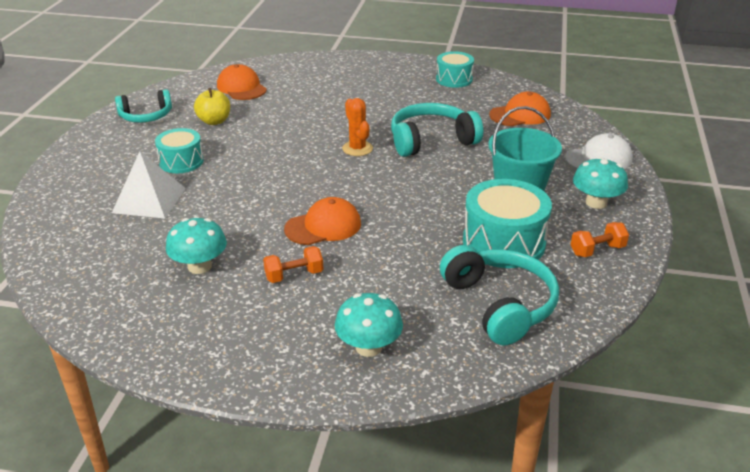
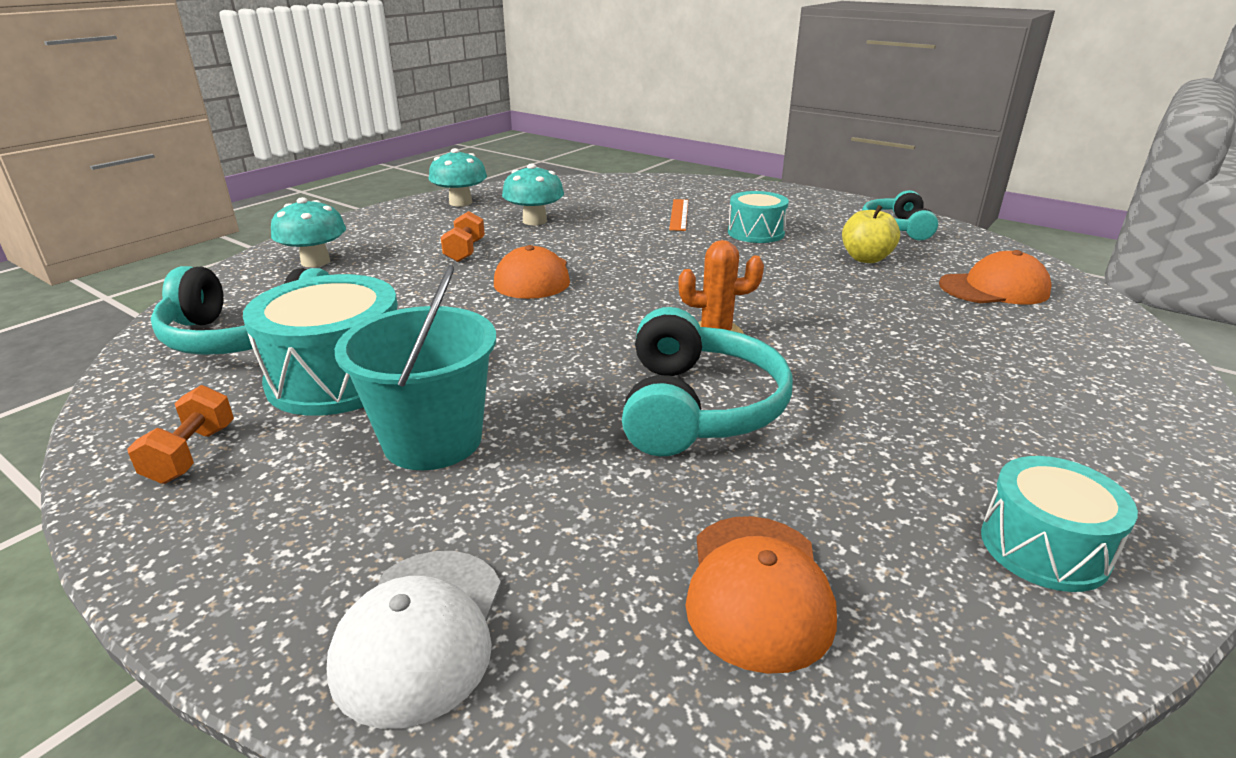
camera: 115 degrees right, 5 degrees down
white pyramid [112,151,186,219] -> orange ruler [669,199,688,231]
turquoise mushroom [573,157,628,209] -> turquoise mushroom moved to [429,148,487,206]

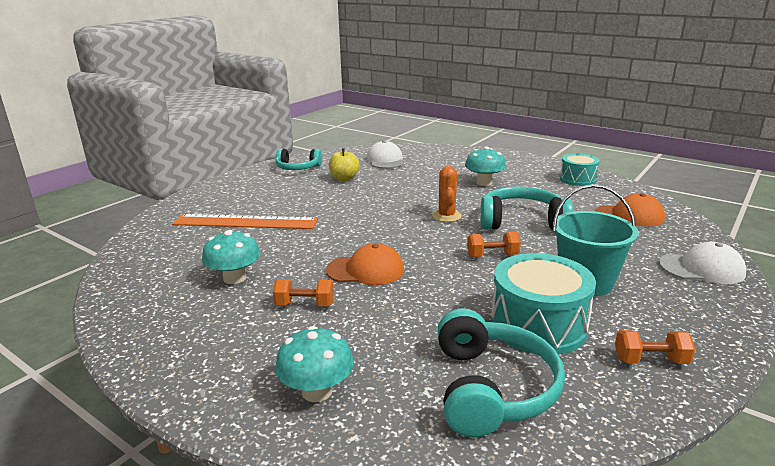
camera: 90 degrees left, 5 degrees down
turquoise mushroom [429,148,487,206] -> turquoise mushroom moved to [465,146,506,186]
orange ruler [669,199,688,231] -> orange ruler [172,214,318,229], size x1.94
turquoise drum [728,191,789,243] -> none
orange cap [939,250,1052,305] -> white cap [366,140,404,169]
none -> orange dumbbell [467,232,521,257]

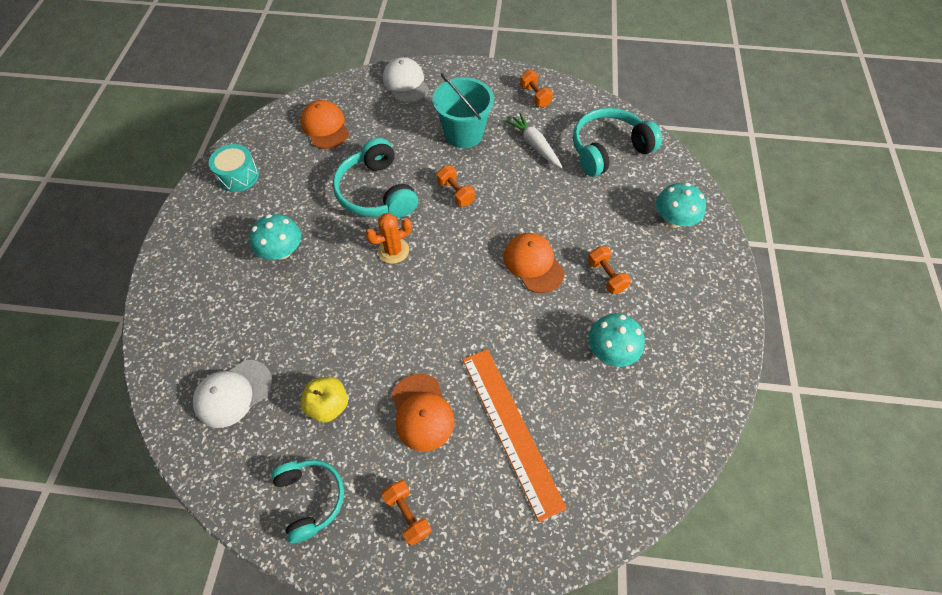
camera: 120 degrees left, 35 degrees up
turquoise drum [491,253,596,355] -> white carrot [506,113,563,169]
none -> orange dumbbell [381,480,432,546]
none -> orange cap [392,374,455,451]

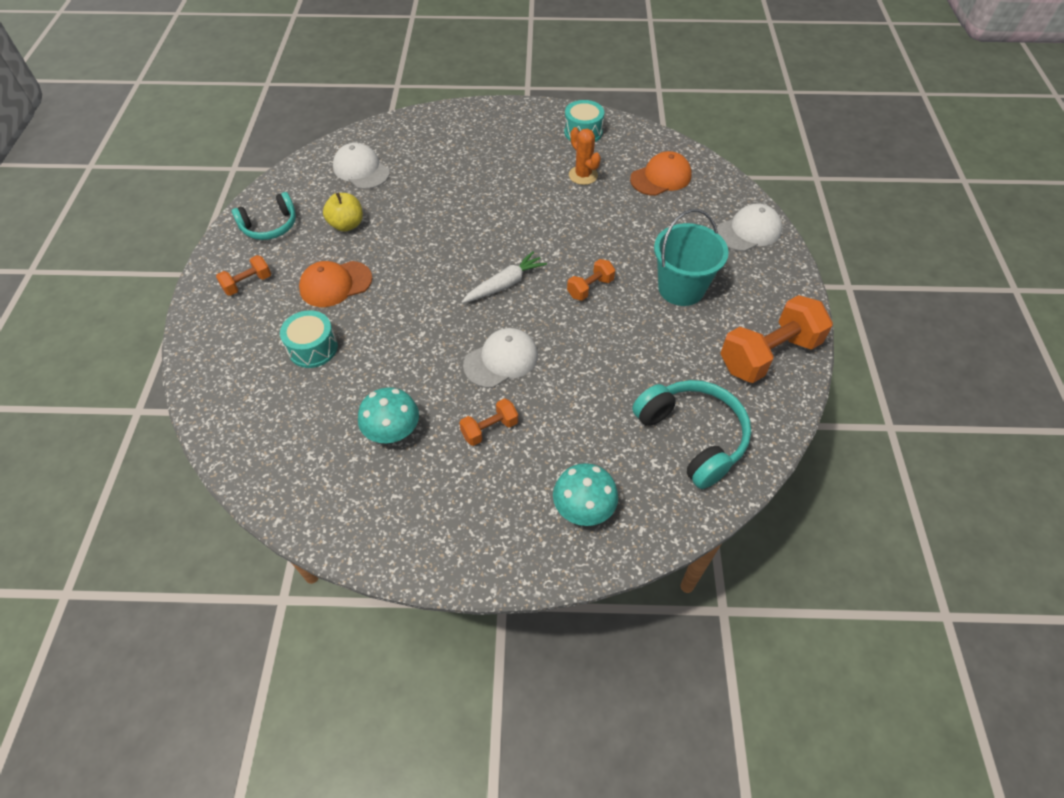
camera: 85 degrees right, 5 degrees down
turquoise mushroom [249,214,301,260] -> none
turquoise headphones [333,138,418,217] -> none
orange cactus [365,213,412,264] -> orange cactus moved to [569,127,601,185]
orange ruler [463,349,567,522] -> turquoise drum [280,310,338,368]
orange cap [503,233,565,293] -> white cap [463,328,538,388]
white carrot [506,113,563,169] -> white carrot moved to [462,251,547,303]
orange dumbbell [520,70,553,107] -> orange dumbbell [720,295,833,383], size x2.00

